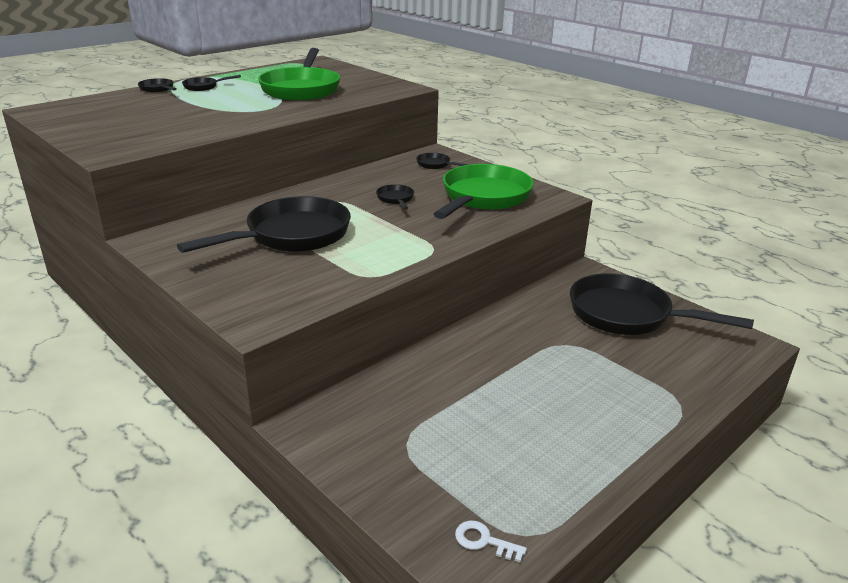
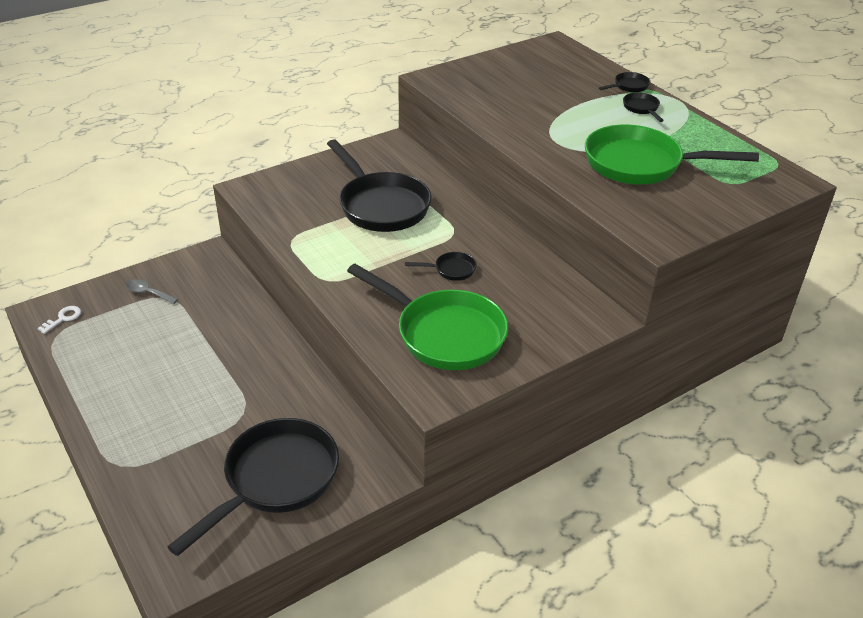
camera: 100 degrees right, 10 degrees up
black pan [416,153,468,169] -> none
none -> grey spoon [126,279,178,304]

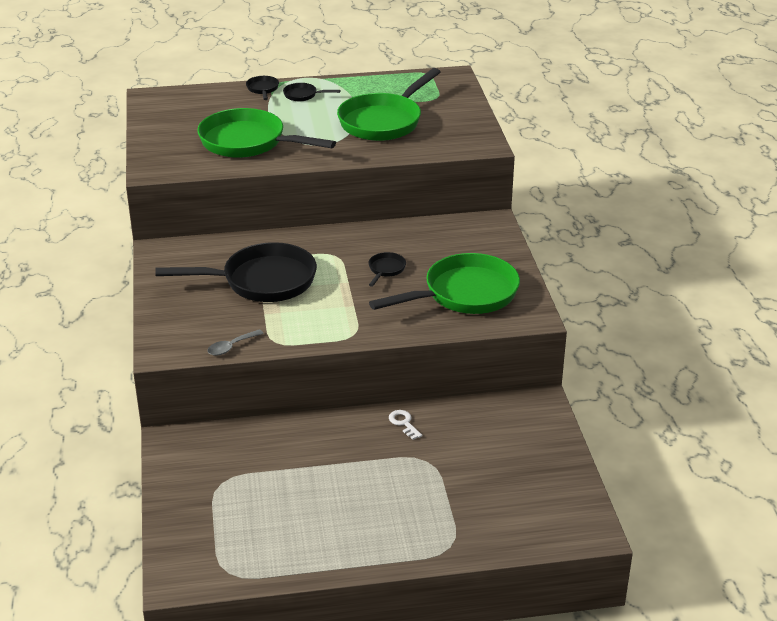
camera: 65 degrees left, 5 degrees down
white key [38,306,81,334] -> white key moved to [389,410,422,440]
grey spoon [126,279,178,304] -> grey spoon moved to [207,329,264,356]
black pan [167,418,339,556] -> none
none -> green pan [197,108,336,158]

